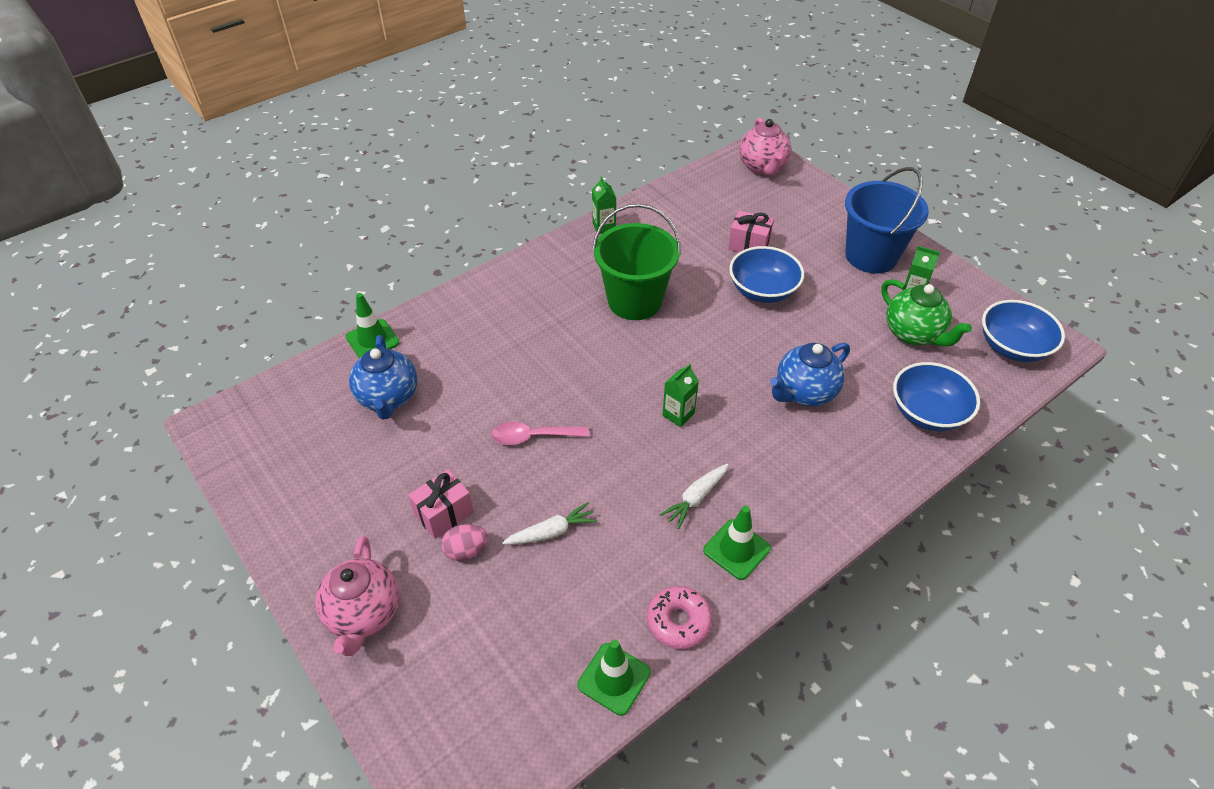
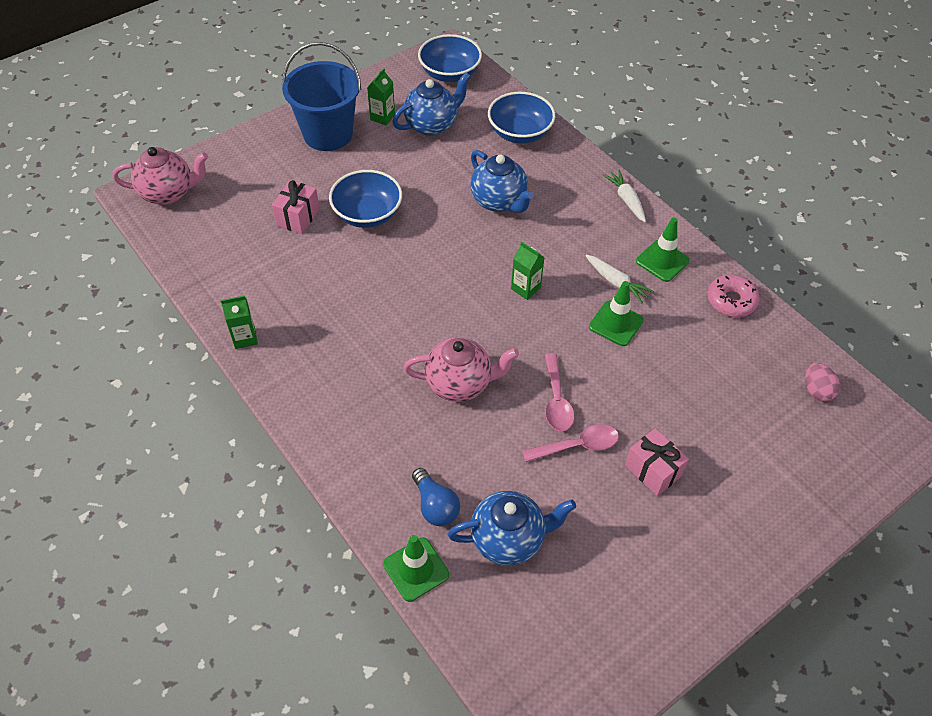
camera: 90 degrees left, 5 degrees up
pink teapot [316,536,399,656] -> pink teapot moved to [404,337,519,402]
pink egg [441,524,488,561] -> pink egg moved to [805,363,840,402]
white carrot [502,502,598,545] -> white carrot moved to [603,170,646,222]
green traffic cone [577,640,651,716] -> green traffic cone moved to [589,281,644,346]
green bucket [592,204,681,320] -> none
green teapot [881,279,972,347] -> blue teapot [392,72,471,136]
none -> blue light bulb [412,468,460,526]
none -> pink spoon [522,424,619,462]

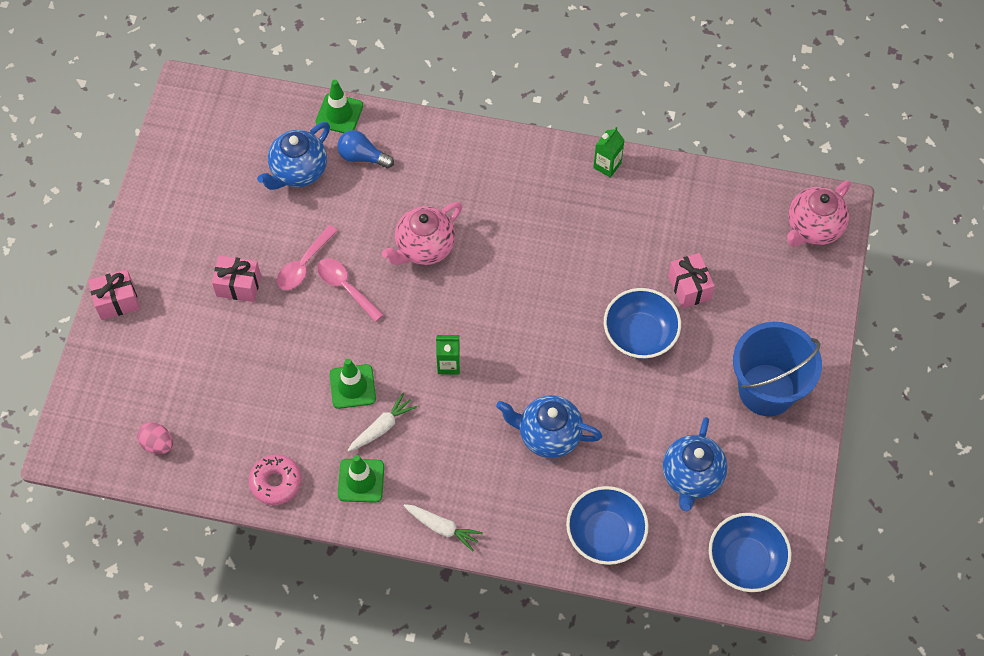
camera: 140 degrees right, 10 degrees up
green carton [367,68,395,125] -> none
white carrot [585,255,654,304] -> white carrot turned 135 degrees clockwise [348,393,417,452]
none -> pink gift [88,269,140,320]

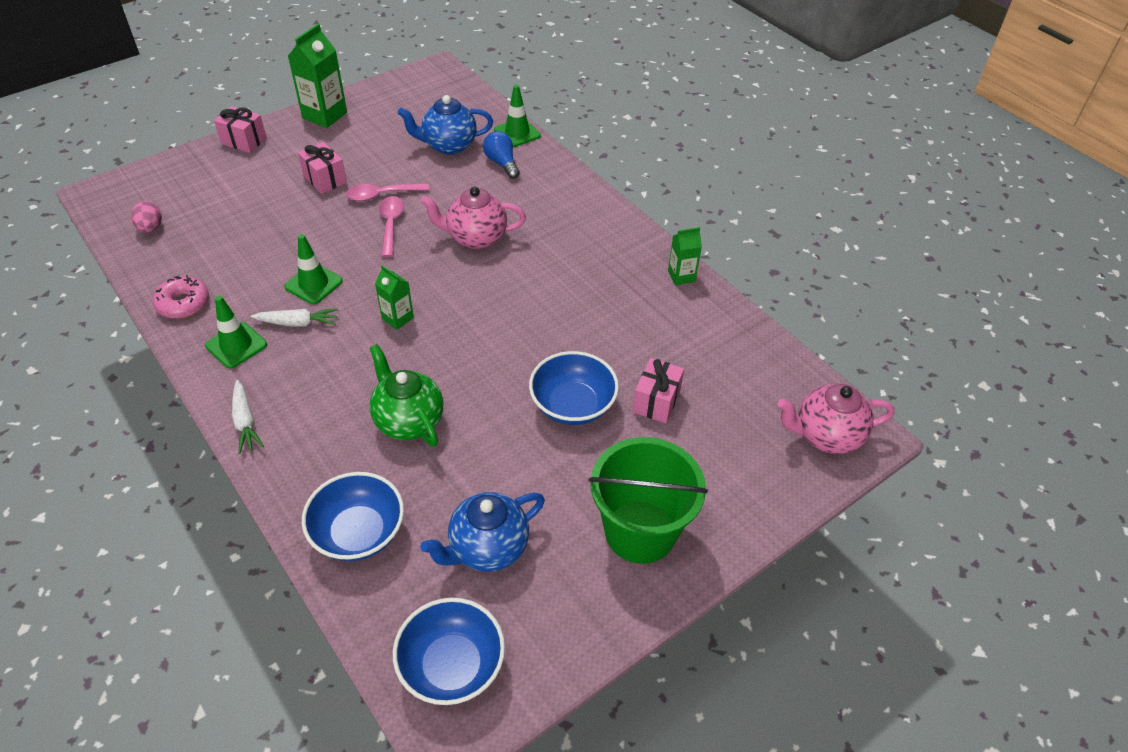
camera: 40 degrees right, 15 degrees down
blue teapot [496,395,602,458] -> green teapot [369,344,444,446]
blue bucket [733,322,822,416] -> green bucket [588,437,708,564]
none -> green carton [288,24,347,128]

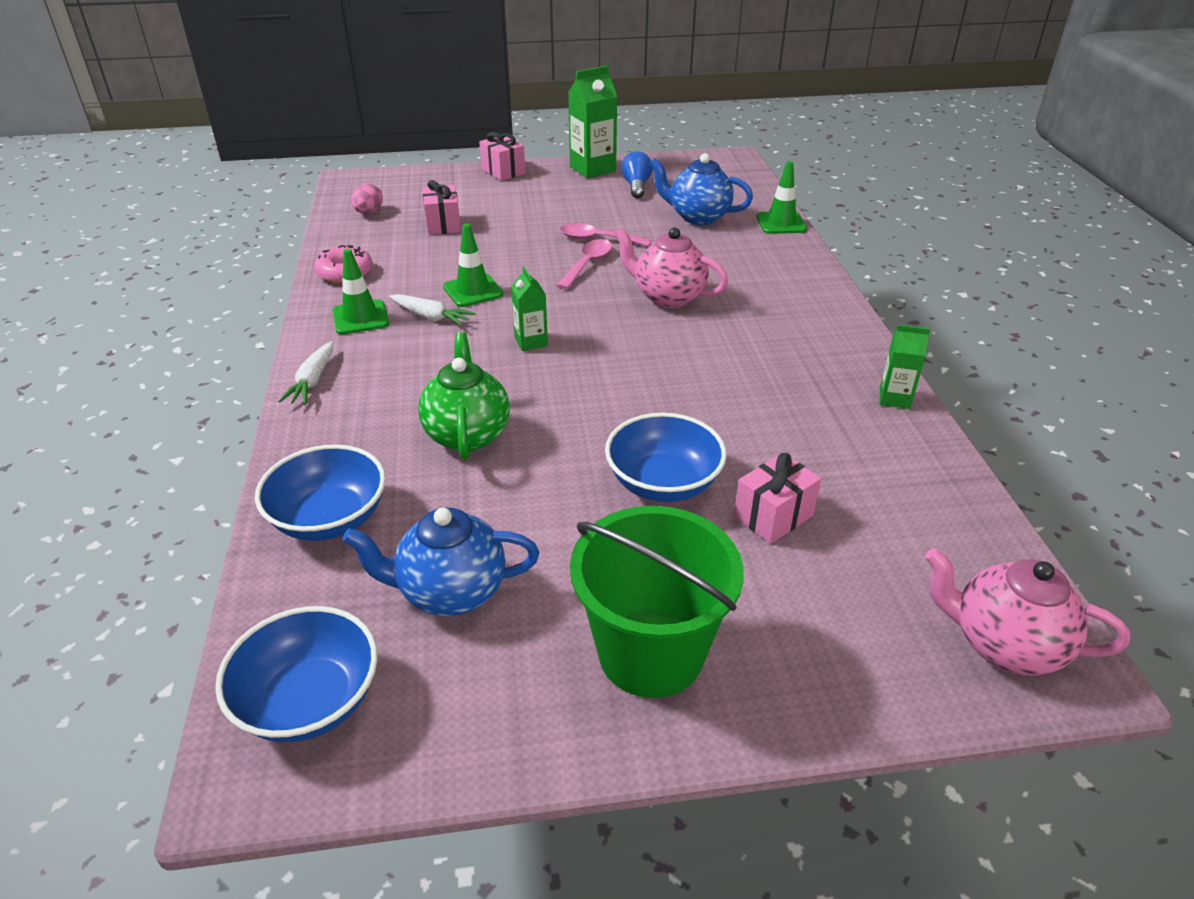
camera: 30 degrees right, 10 degrees down
pink gift [298,142,347,194] -> pink gift moved to [423,180,461,235]
blue light bulb [483,131,520,179] -> blue light bulb moved to [621,151,653,198]

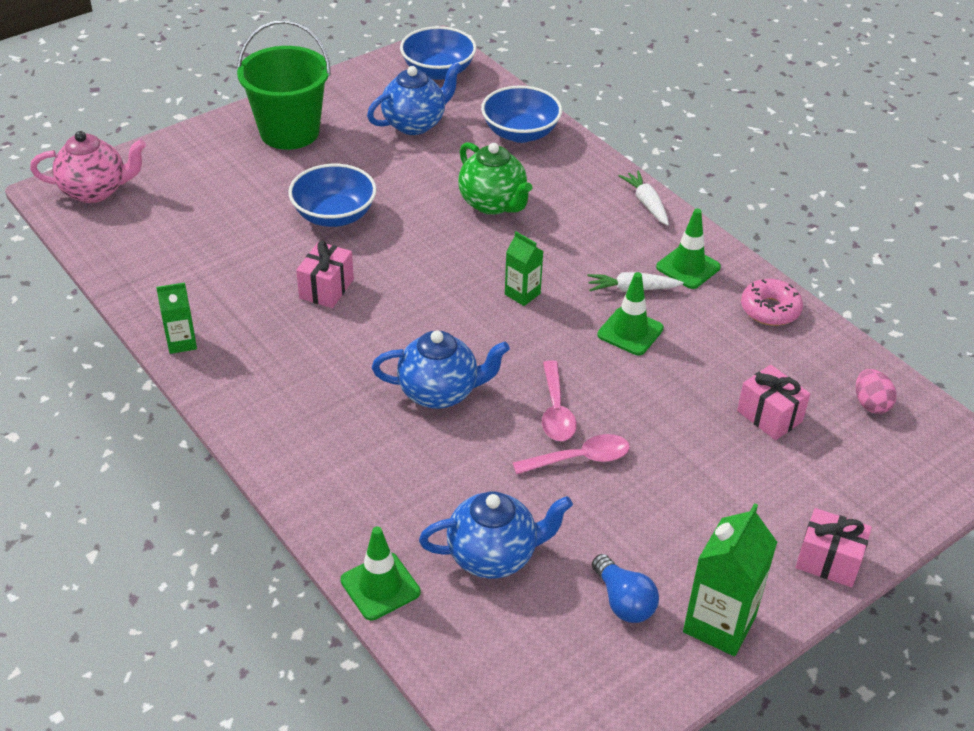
camera: 150 degrees right, 5 degrees up
pink teapot [614,228,728,308] -> blue teapot [372,330,510,409]
pink gift [734,453,821,544] -> pink gift moved to [296,241,354,308]

